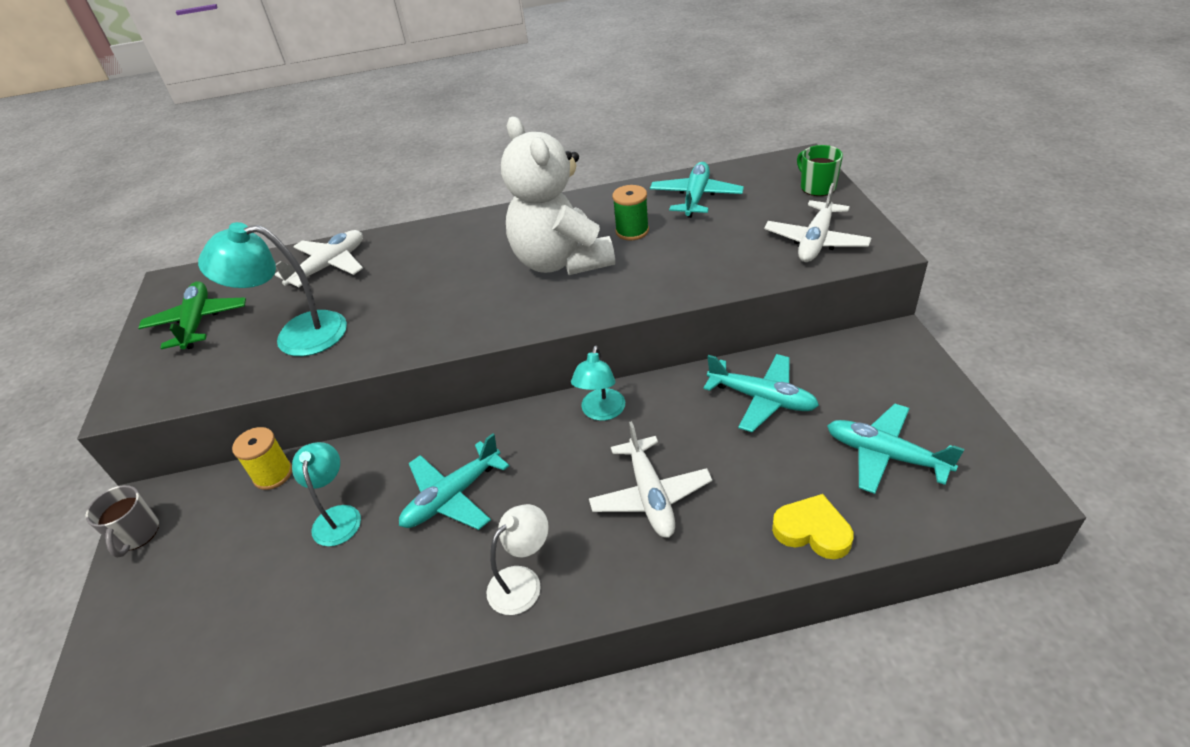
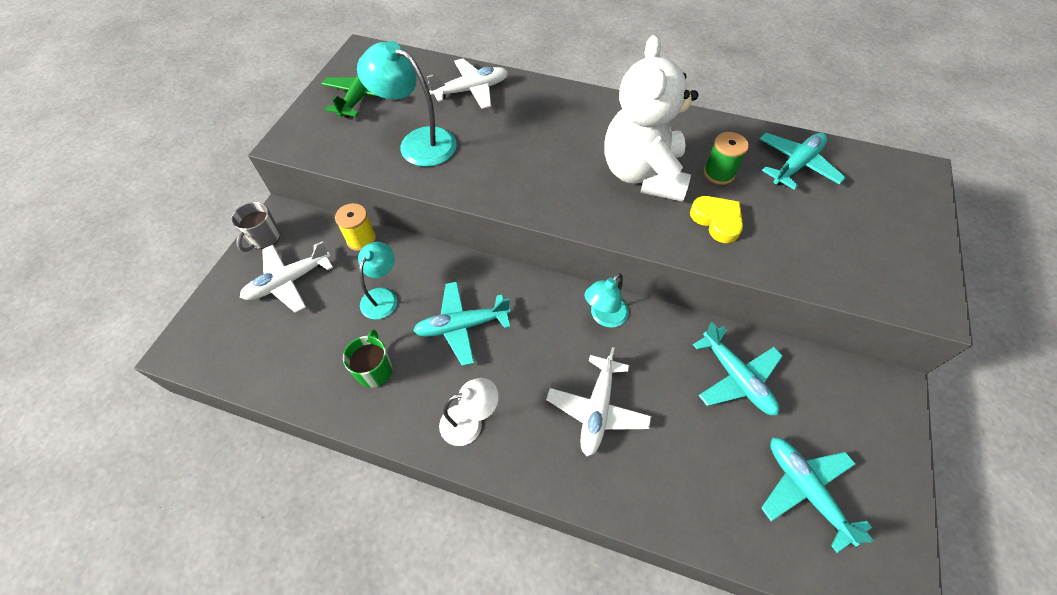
camera: 25 degrees right, 15 degrees up
white plane [764,183,871,262] -> white plane moved to [240,241,333,313]
yellow heart [772,494,853,559] -> yellow heart moved to [690,196,743,243]
green mug [797,145,843,196] -> green mug moved to [343,330,392,388]

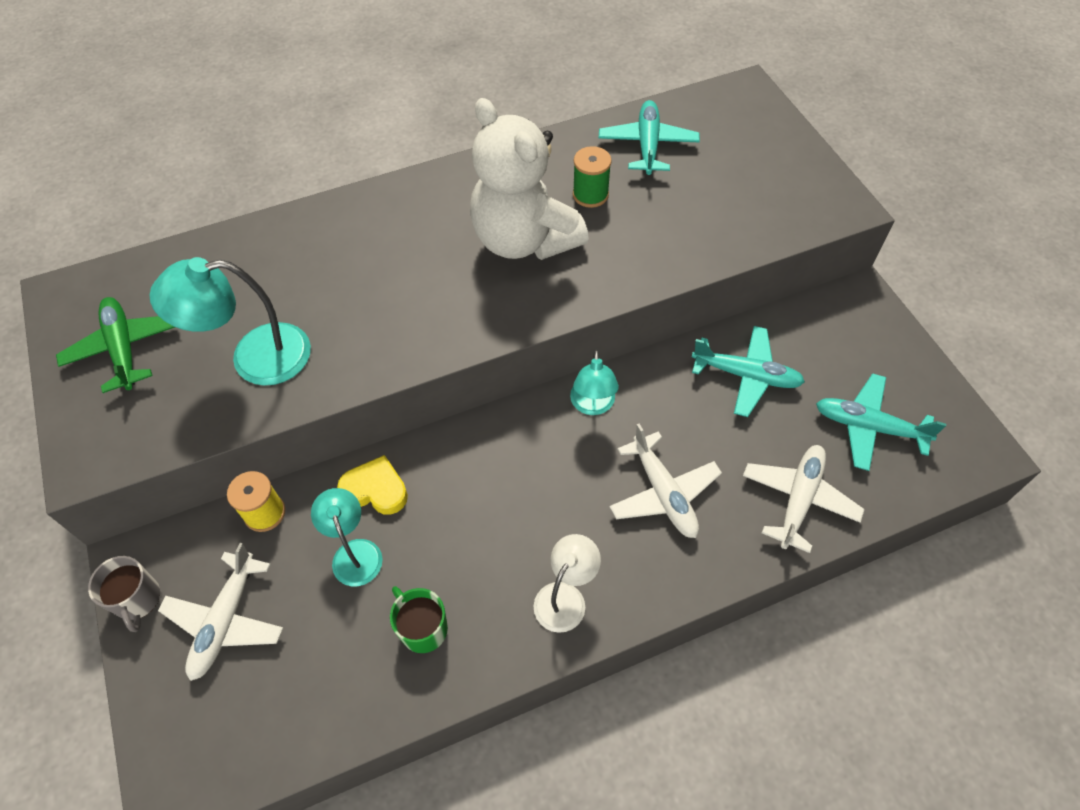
camera: 40 degrees left, 0 degrees up
turquoise plane [413,282,511,366] -> none
white plane [427,58,508,109] -> white plane moved to [743,445,864,553]
yellow heart [690,196,743,243] -> yellow heart moved to [337,455,408,515]

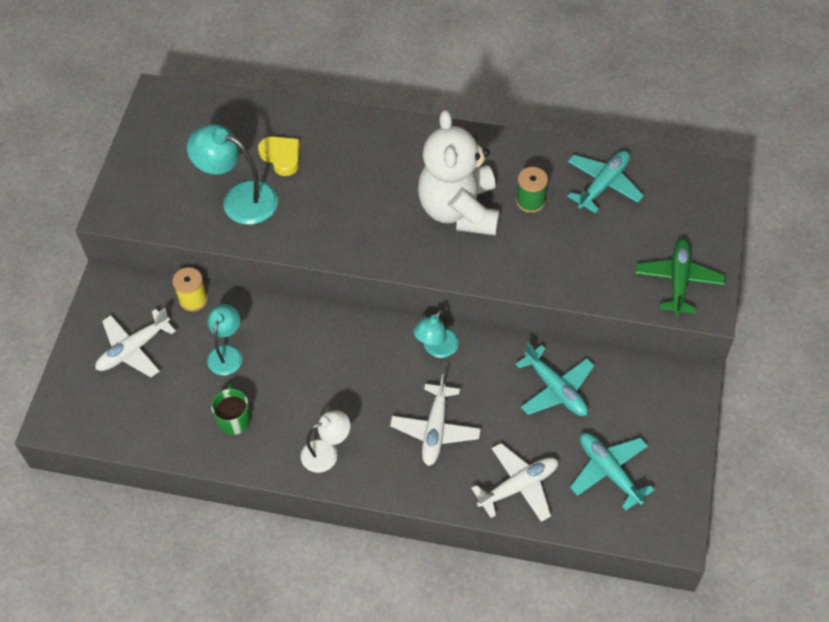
camera: 35 degrees right, 0 degrees up
green plane [56,297,175,393] -> green plane moved to [635,239,725,316]
grey mug [88,556,160,632] -> none
yellow heart [337,455,408,515] -> yellow heart moved to [258,136,300,176]

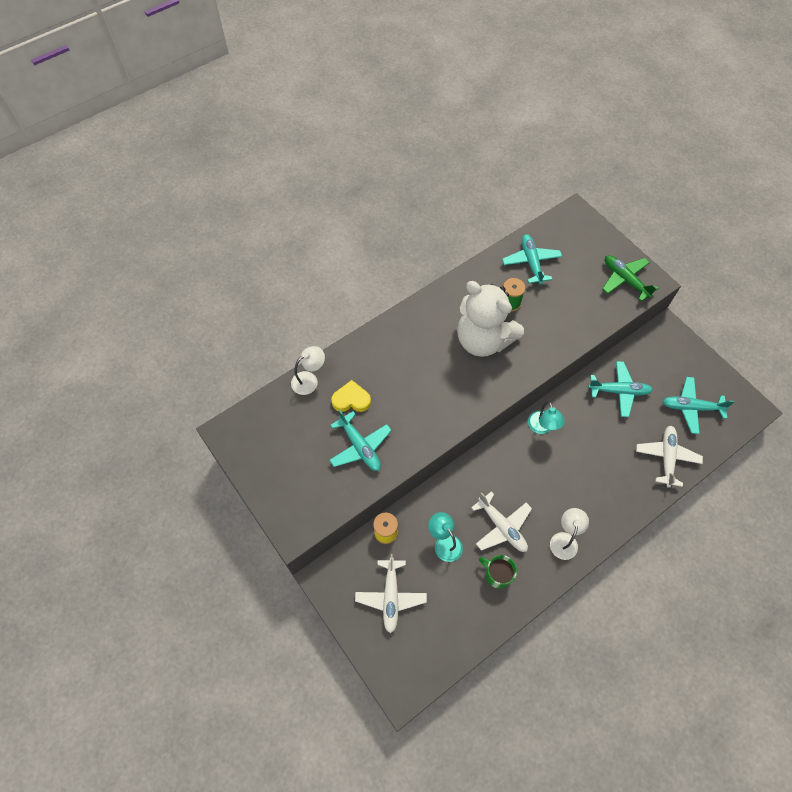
camera: 50 degrees left, 5 degrees up
turquoise lamp [187,124,278,225] -> turquoise plane [329,410,392,471]
white plane [390,374,481,466] -> white plane moved to [471,491,532,552]
none -> white lamp [291,346,325,395]

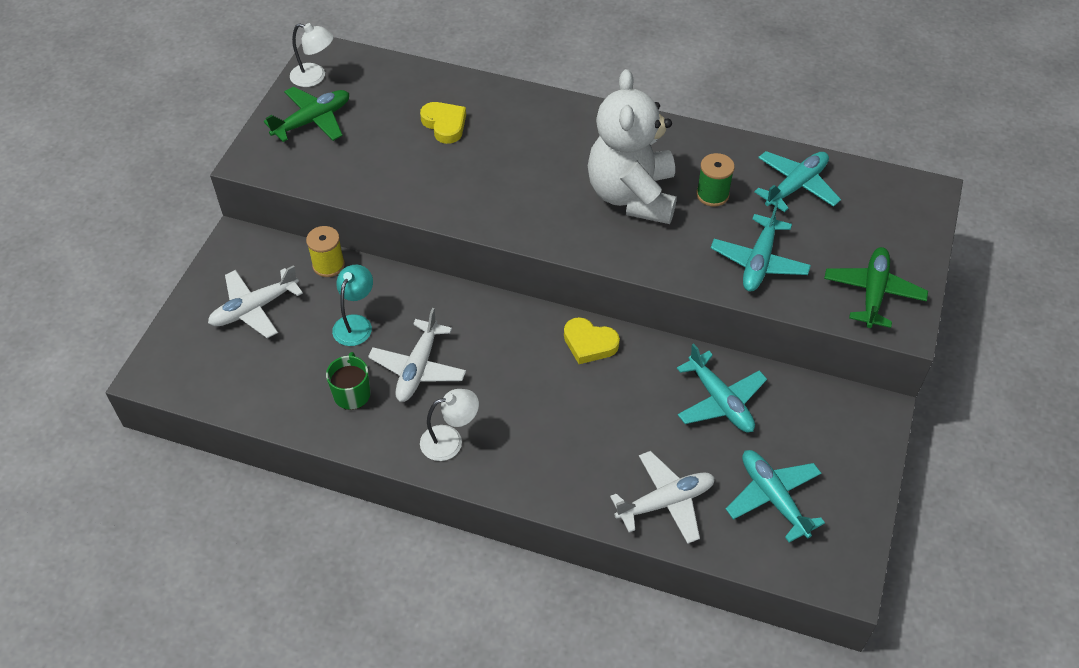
camera: 55 degrees right, 10 degrees down
white lamp [291,346,325,395] -> white lamp moved to [290,23,334,87]
turquoise plane [329,410,392,471] -> turquoise plane moved to [711,202,811,291]
turquoise lamp [528,402,565,434] -> yellow heart [564,317,620,364]
none -> green plane [264,86,349,142]

